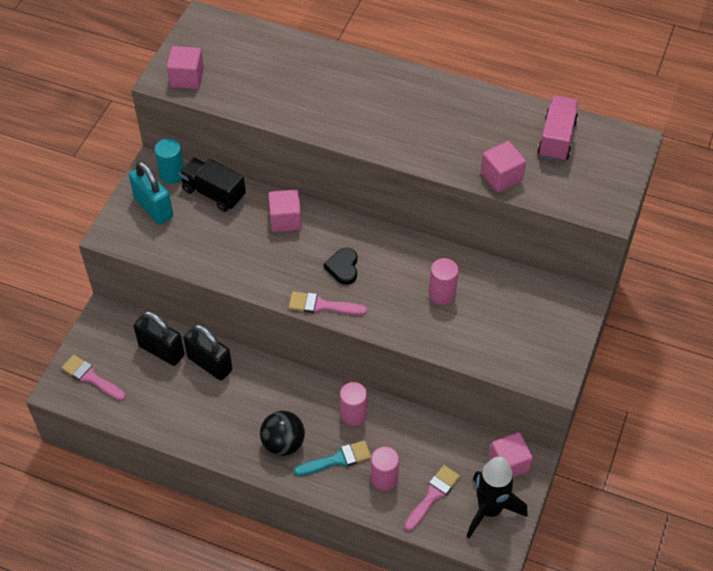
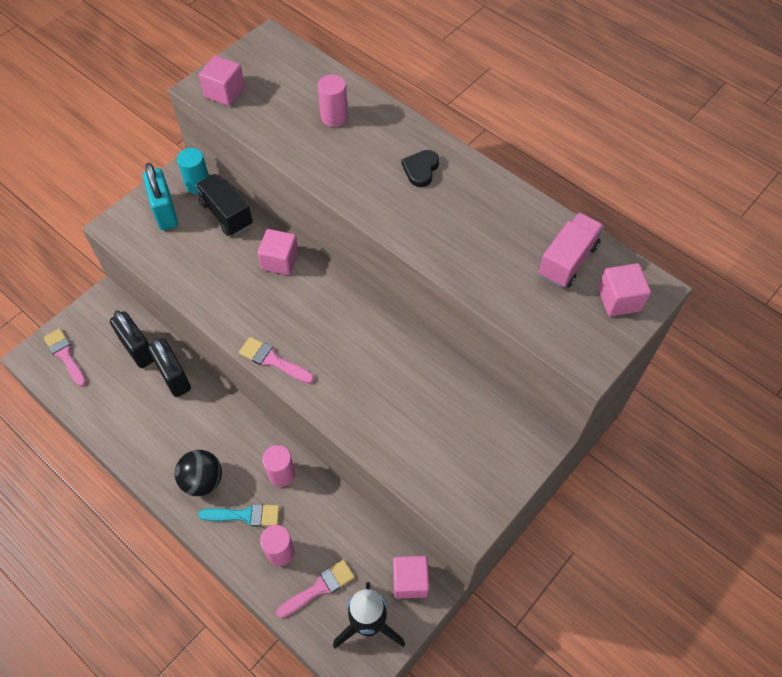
camera: 20 degrees right, 5 degrees up
black heart [324,247,357,285] -> black heart moved to [401,150,439,187]
pink cylinder [429,258,459,305] -> pink cylinder moved to [318,75,348,127]
pink cube [481,141,526,192] -> pink cube moved to [598,263,651,316]

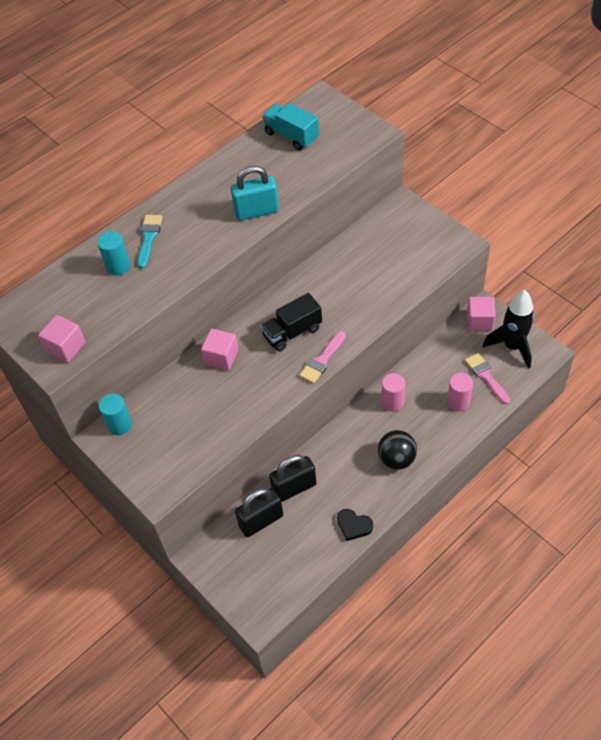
camera: 80 degrees left, 5 degrees down
pink brush [43,328,86,387] -> none
turquoise padlock [143,163,178,230] -> turquoise padlock moved to [231,166,279,221]
black truck [195,174,253,236] -> black truck moved to [260,293,322,351]
turquoise brush [198,504,280,527] -> turquoise brush moved to [137,215,163,269]
pink cylinder [318,75,348,127] -> turquoise cylinder [97,231,130,276]
black heart [401,150,439,187] -> black heart moved to [337,509,373,541]
pink truck [539,213,604,288] -> turquoise truck [262,103,319,150]
pink cube [598,263,651,316] -> none

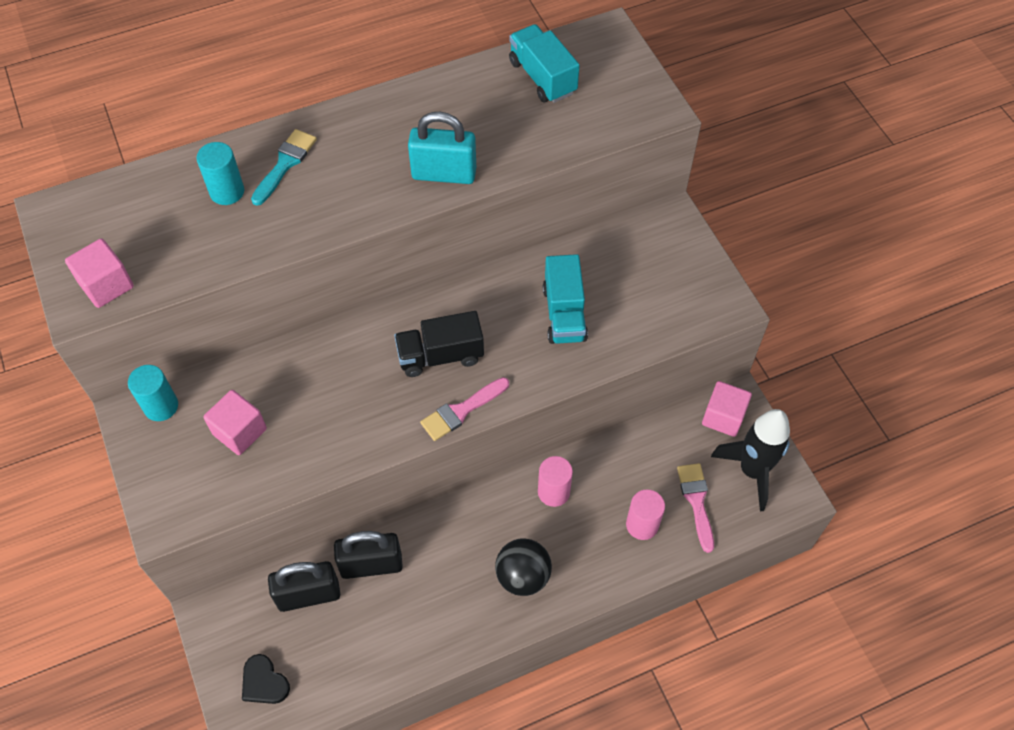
camera: 15 degrees right, 5 degrees up
pink cube [201,329,239,370] -> pink cube moved to [203,390,267,455]
black heart [337,509,373,541] -> black heart moved to [242,654,290,704]
none -> turquoise truck [543,254,588,344]

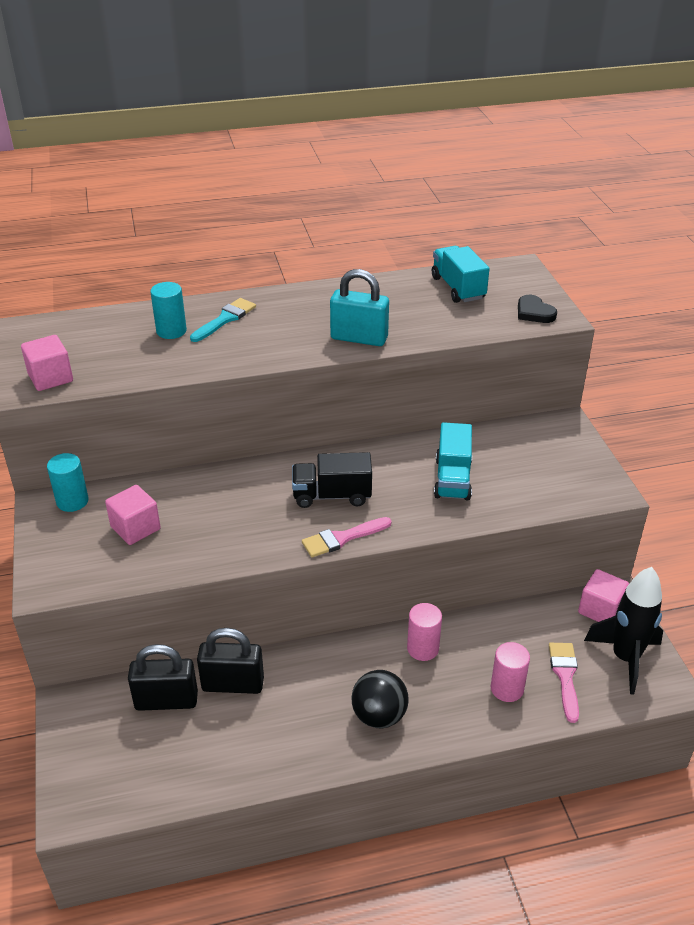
camera: 10 degrees right, 20 degrees down
black heart [242,654,290,704] -> black heart moved to [518,295,557,323]

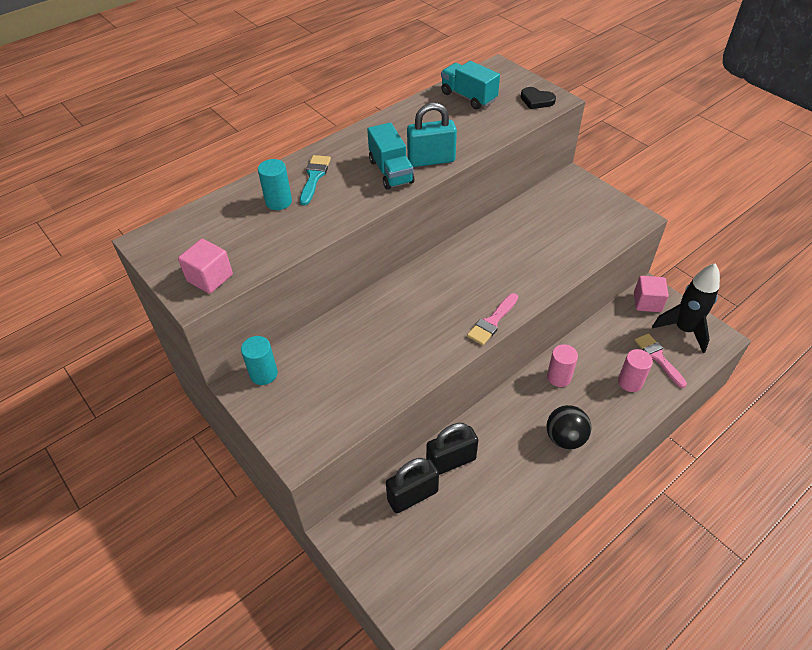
camera: 25 degrees left, 10 degrees up
pink cube [105,485,161,545] -> none
black truck [292,452,372,508] -> none
turquoise truck [434,422,472,500] -> turquoise truck moved to [367,123,414,190]

